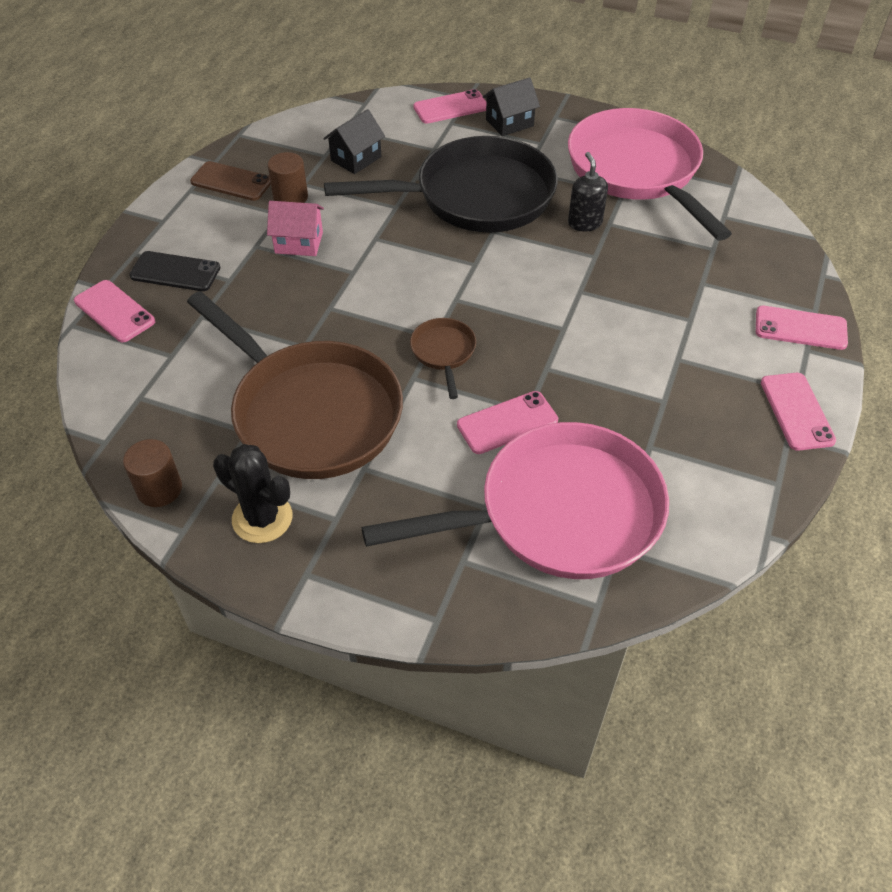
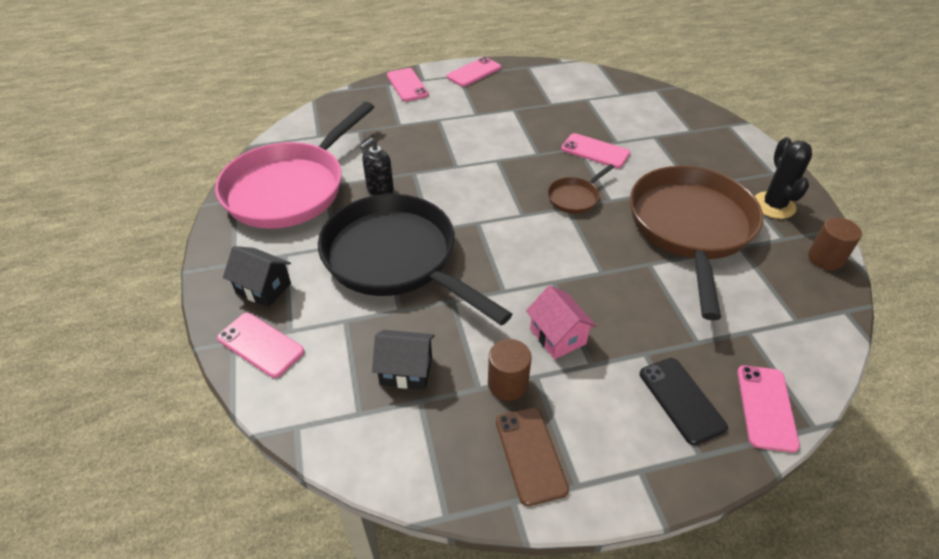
camera: 125 degrees left, 5 degrees down
pink pan [361,422,669,579] -> none

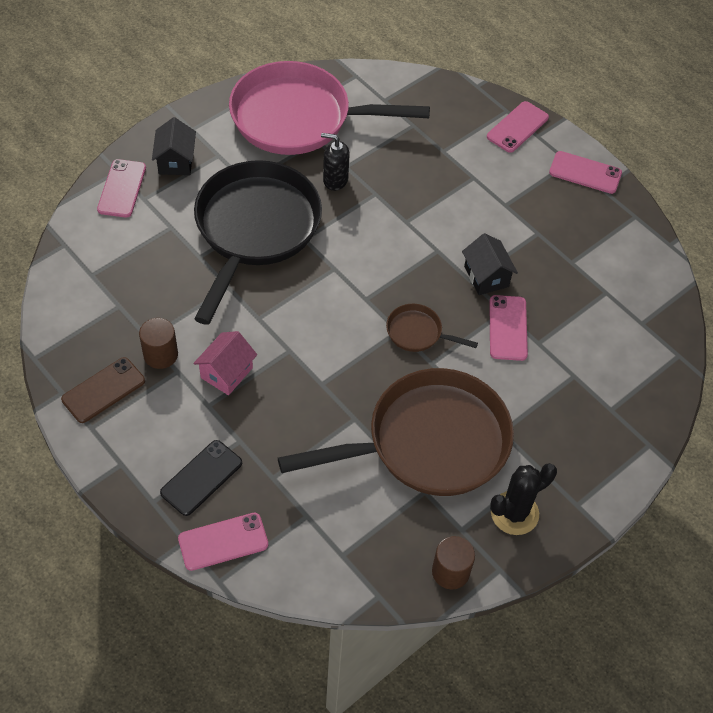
camera: 60 degrees right, 10 degrees up
black house [372,330,435,390] -> black house moved to [462,233,518,295]

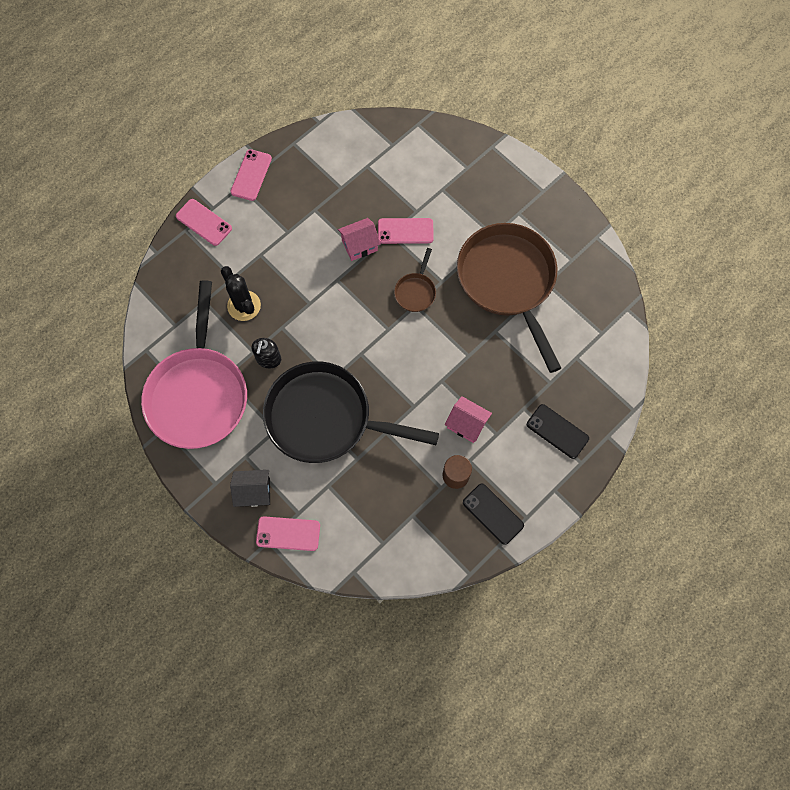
camera: 90 degrees left, 15 degrees up
brown phone [61,357,145,423] -> black phone [463,484,524,545]
pink phone [178,513,268,571] -> none
brown cylinder [432,536,475,589] -> none
black house [462,233,518,295] -> pink house [338,218,380,261]
black cactus [490,463,557,535] -> black cactus moved to [221,266,261,321]

